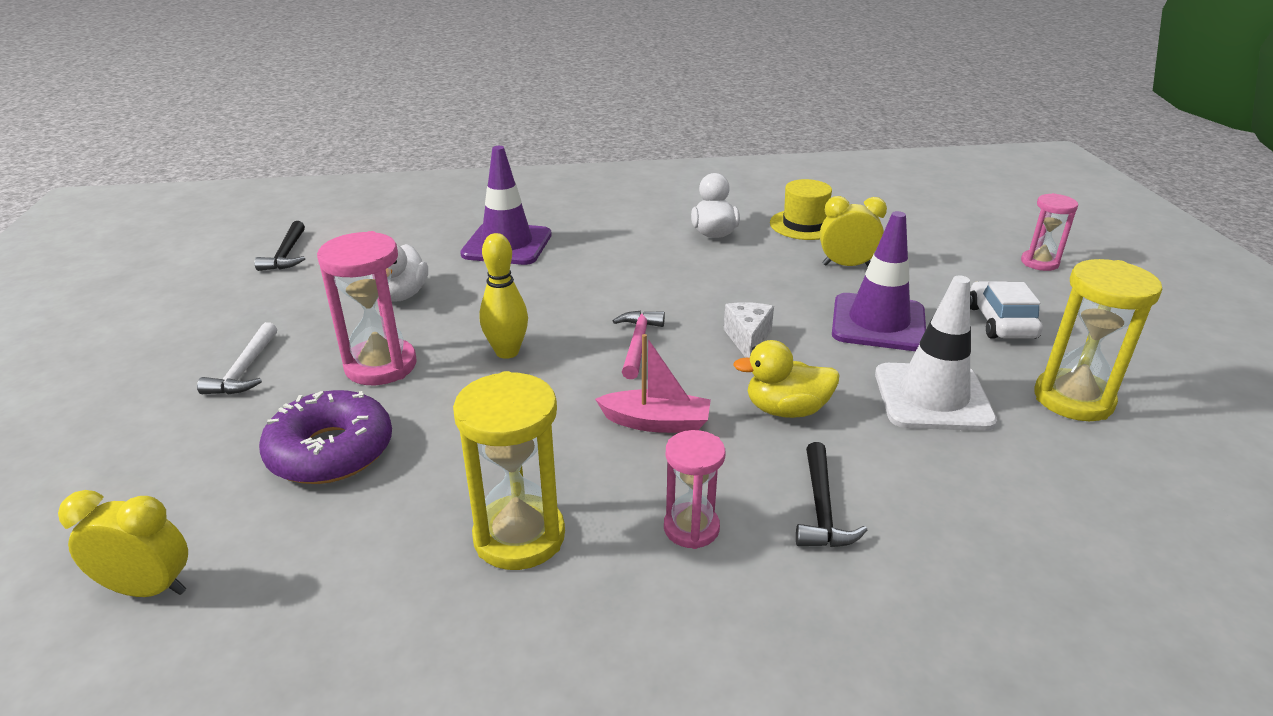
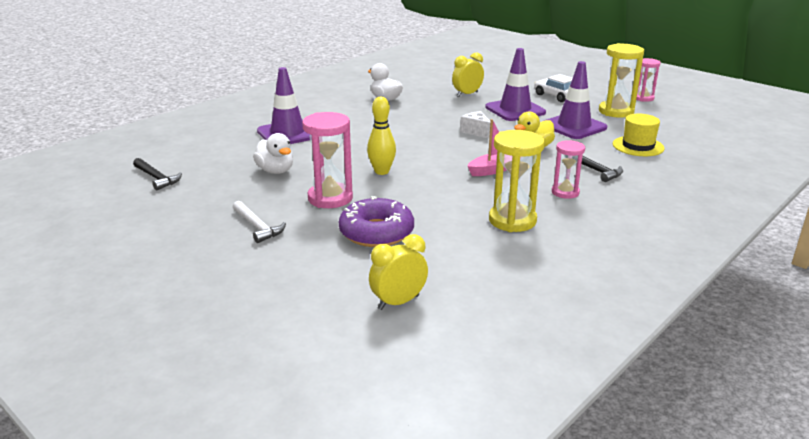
camera: 40 degrees left, 5 degrees down
pink hammer [613,311,665,379] -> none
yellow hat [770,179,832,240] -> yellow hat moved to [613,114,665,156]
white traffic cone [875,275,997,431] -> purple traffic cone [544,61,607,139]
pink hourglass [1021,193,1078,271] -> pink hourglass moved to [636,58,661,102]

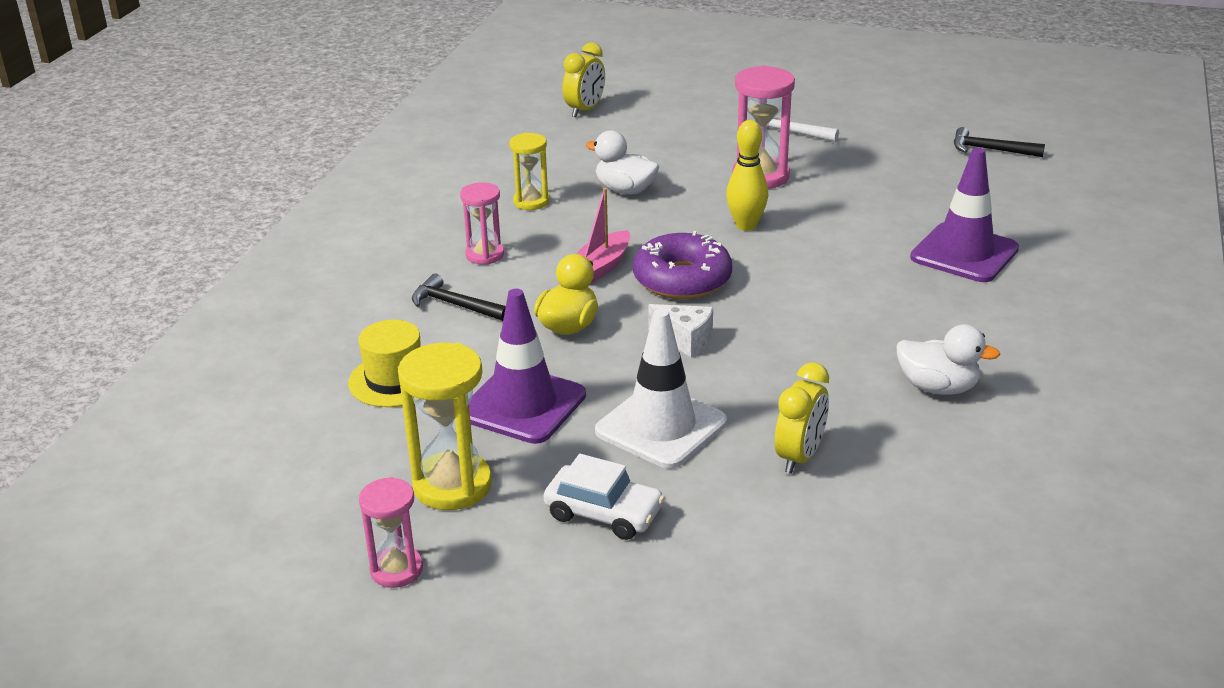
camera: 155 degrees right, 5 degrees up
white duck [253,133,293,174] -> white duck moved to [586,130,659,194]
purple donut [339,196,414,247] -> purple donut moved to [633,231,732,299]
purple traffic cone [485,48,546,121] -> white traffic cone [595,308,727,469]
yellow hourglass [489,130,545,232] -> yellow hourglass [509,133,549,210], size x0.62

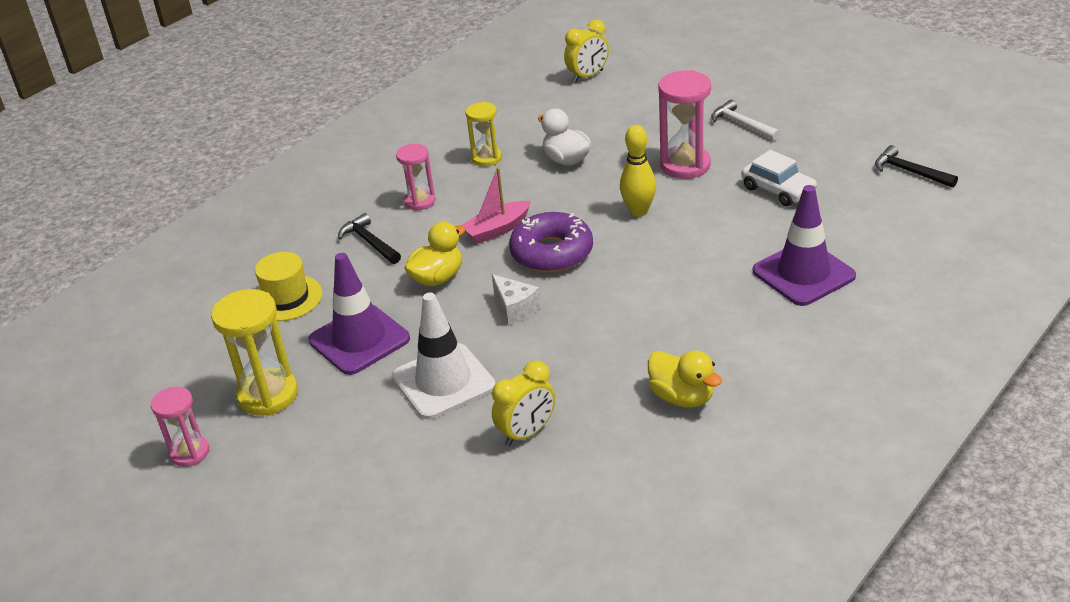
camera: 25 degrees right, 5 degrees up
white car [544,454,665,540] -> white car moved to [741,150,817,206]
white duck [896,324,1000,395] -> yellow duck [648,350,722,408]

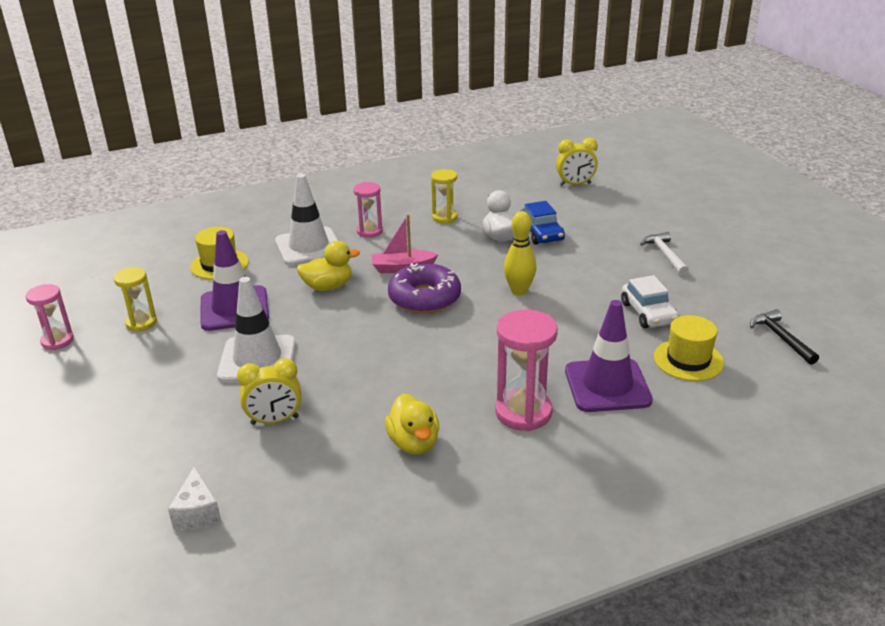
camera: 25 degrees right, 5 degrees down
yellow hourglass [211,289,298,416] -> yellow hourglass [114,267,157,332], size x0.62
black hammer [338,213,401,264] -> white traffic cone [275,174,338,266]
white cheese [492,274,541,326] -> white cheese moved to [168,466,221,531]
pink hourglass [658,70,711,179] -> pink hourglass moved to [495,310,558,431]
none -> blue car [520,201,565,245]
none -> yellow hat [654,315,724,381]

